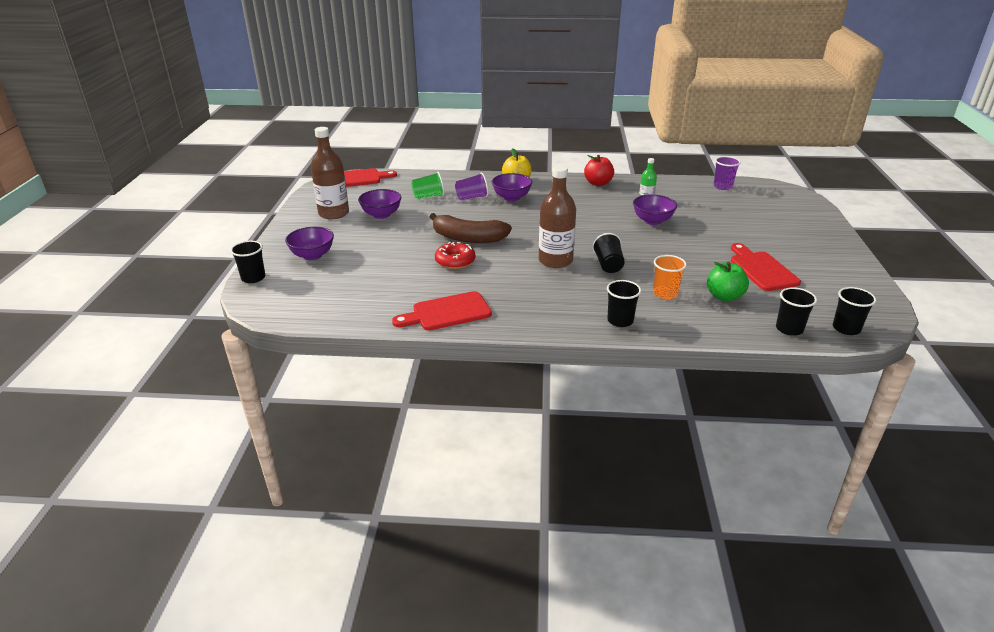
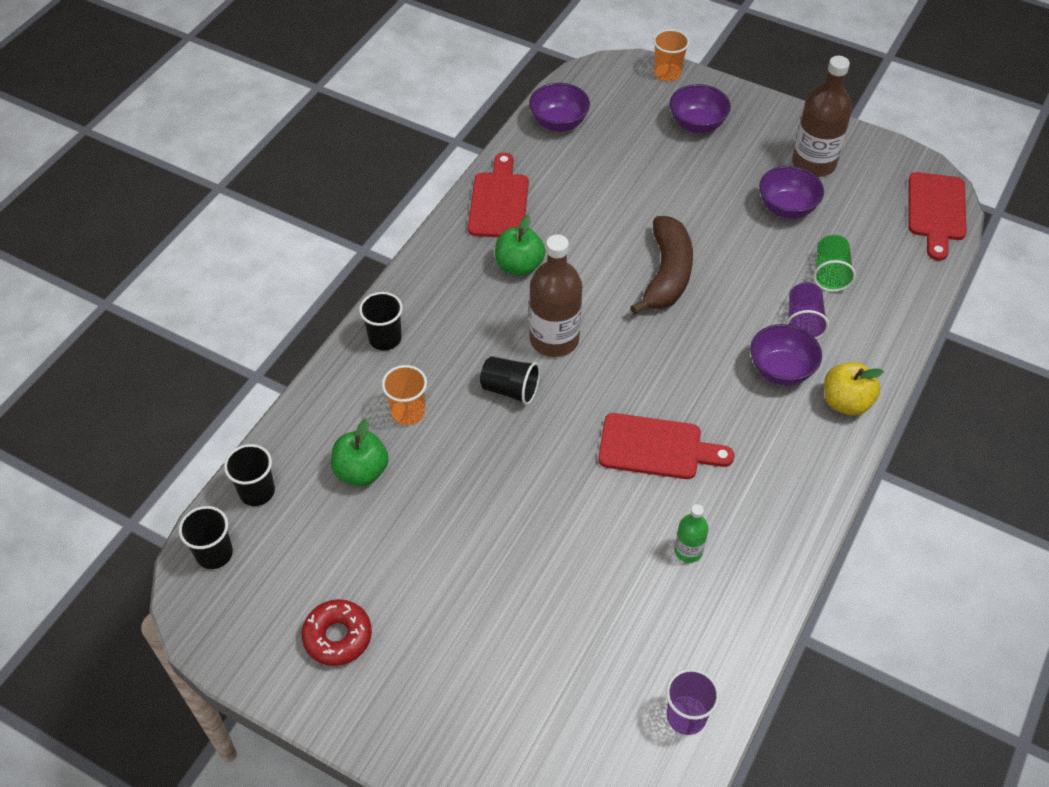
camera: 115 degrees right, 20 degrees up
black cup [230,241,265,283] -> orange cup [653,29,690,81]
brown banana [429,213,512,243] -> brown banana turned 150 degrees clockwise [631,216,693,314]
red donut [435,242,475,269] -> red donut moved to [302,599,372,666]
red apple [584,155,614,186] -> none
purple bowl [633,194,677,225] -> purple bowl moved to [529,83,590,131]
red cutting board [731,243,801,291] -> red cutting board moved to [598,413,735,479]
none -> green apple [495,215,546,276]

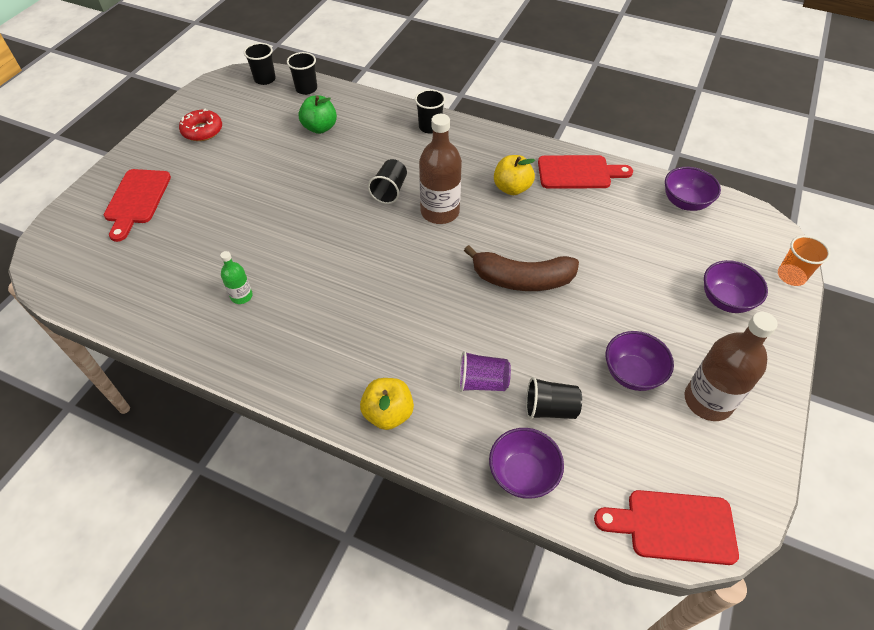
camera: 85 degrees right, 0 degrees up
orange cup [382,365,427,425] -> none
green apple [495,215,546,276] -> yellow apple [494,155,535,195]
red cutting board [598,413,735,479] -> red cutting board moved to [104,169,171,242]
purple cup [666,668,720,735] -> none
purple bowl [750,324,822,386] -> purple bowl moved to [489,428,564,499]
green cup [813,235,856,292] -> black cup [526,377,582,419]

